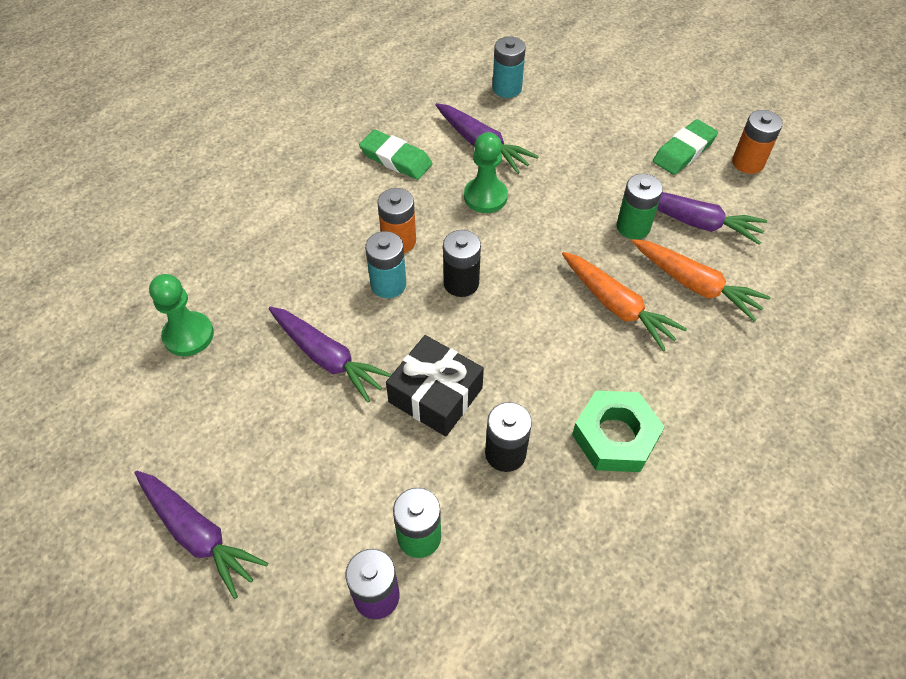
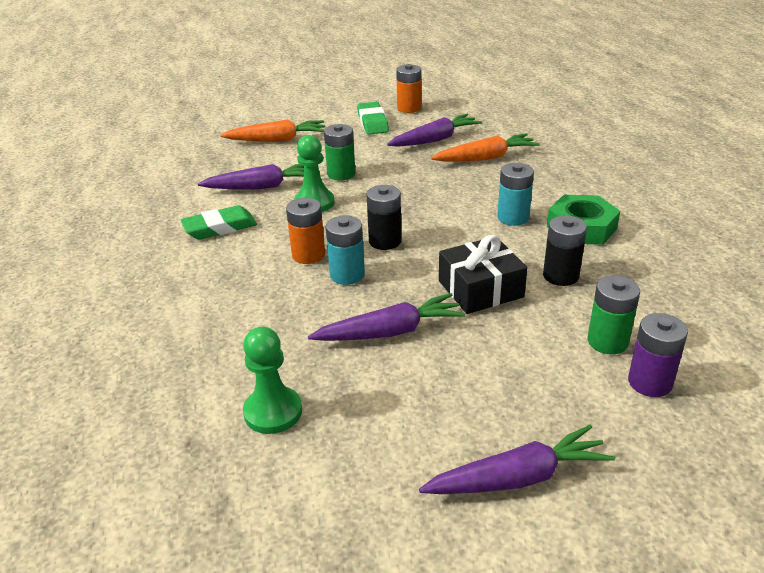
camera: 55 degrees left, 20 degrees down
turquoise battery [492,36,526,98] -> turquoise battery moved to [497,163,534,226]
orange carrot [562,252,687,351] -> orange carrot moved to [220,119,325,142]
green battery [617,174,663,239] -> green battery moved to [324,124,355,181]

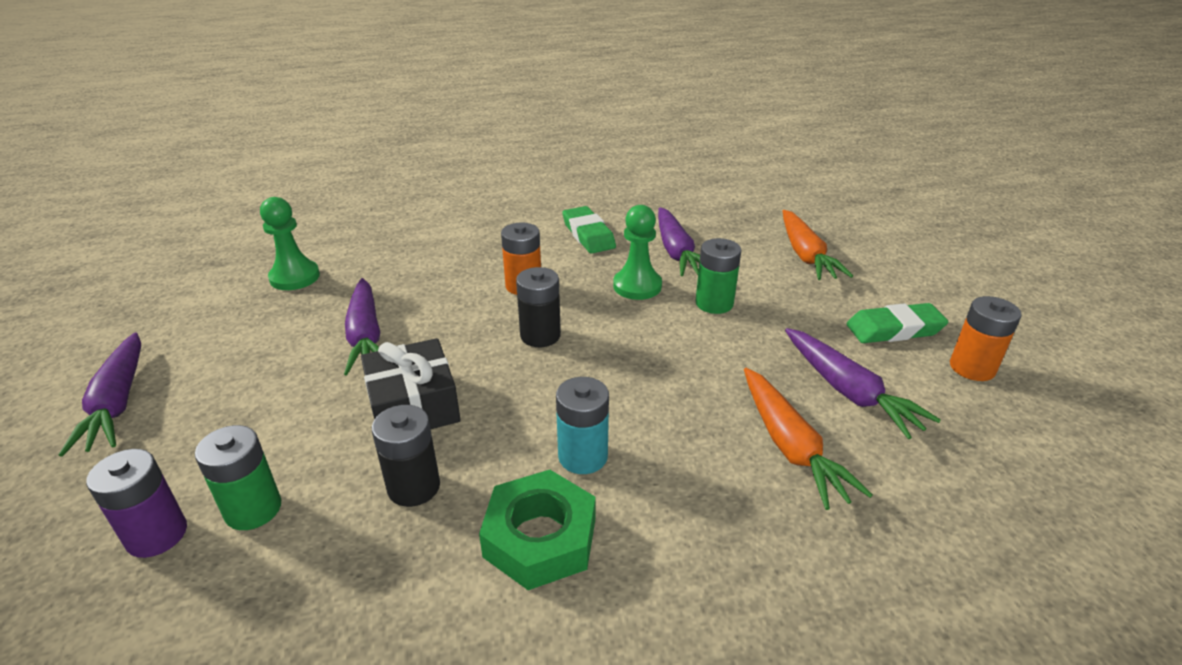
camera: 90 degrees right, 0 degrees up
turquoise battery [326,216,365,285] -> none

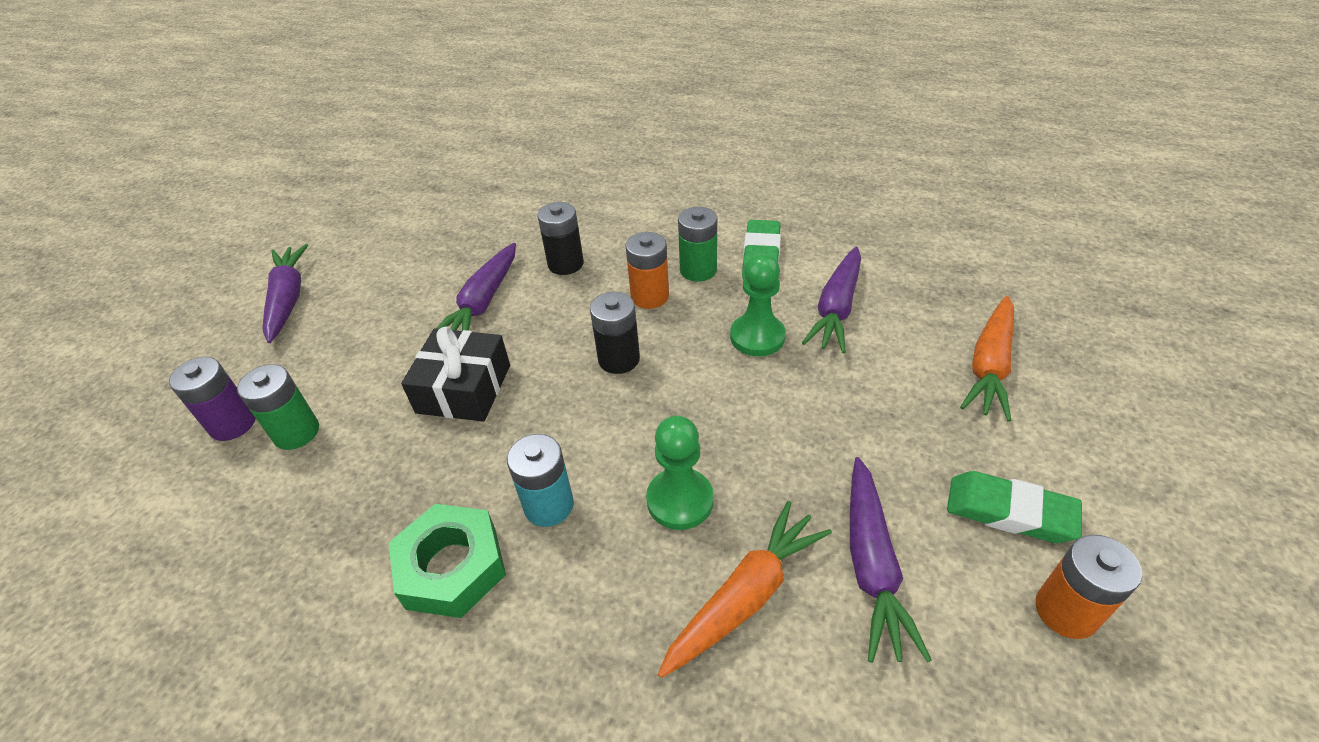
camera: 35 degrees right, 10 degrees up
purple carrot [59,332,141,457] -> purple carrot turned 150 degrees clockwise [263,244,308,343]
green pawn [260,197,320,290] -> green pawn moved to [646,416,714,530]
black battery [372,405,440,507] -> black battery moved to [537,202,584,275]
green battery [695,238,741,314] -> green battery moved to [678,207,717,282]
orange carrot [744,368,873,510] -> orange carrot turned 150 degrees counterclockwise [658,501,832,678]

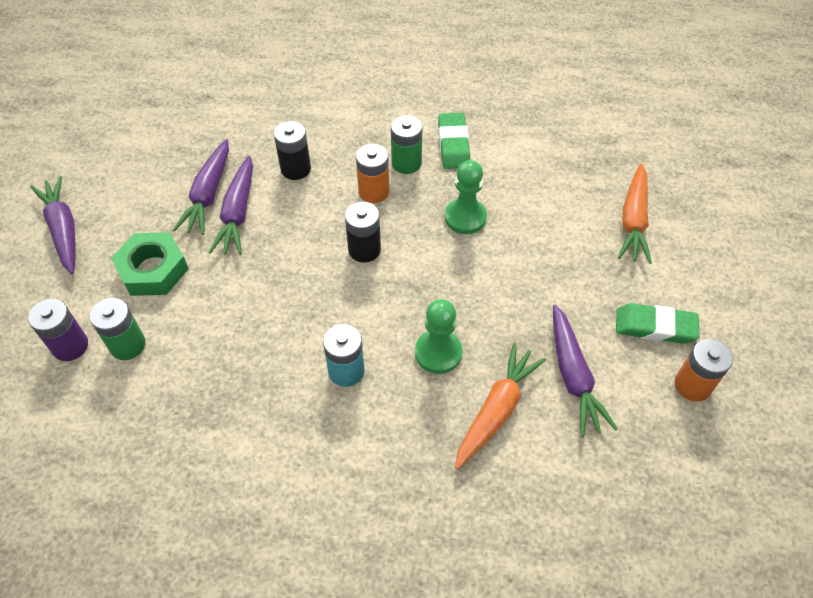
camera: 15 degrees left, 10 degrees up
green nut [389,504,506,618] -> green nut moved to [111,232,189,296]
black gift [401,326,510,422] -> none
purple carrot [802,247,861,353] -> purple carrot moved to [173,139,229,235]

